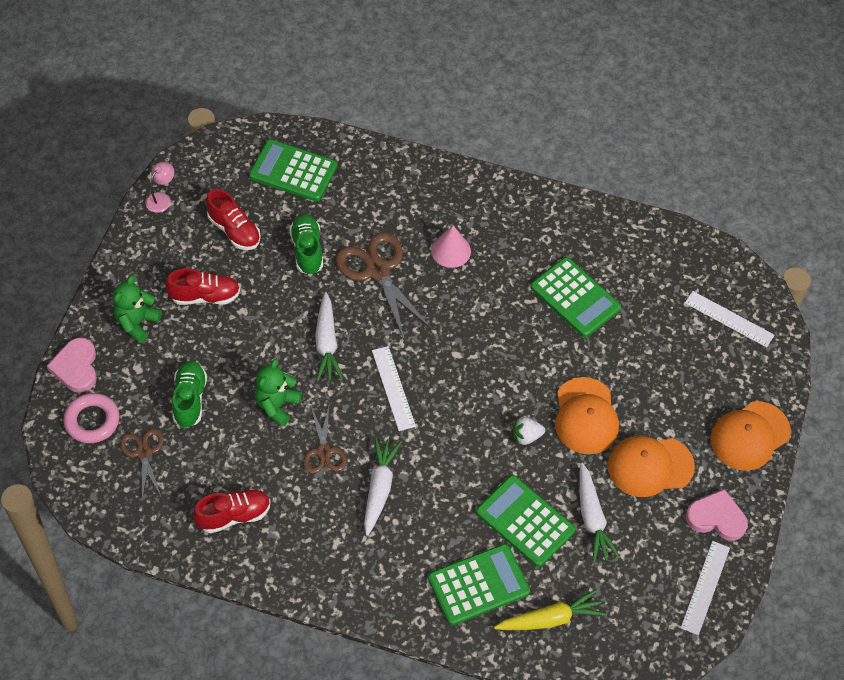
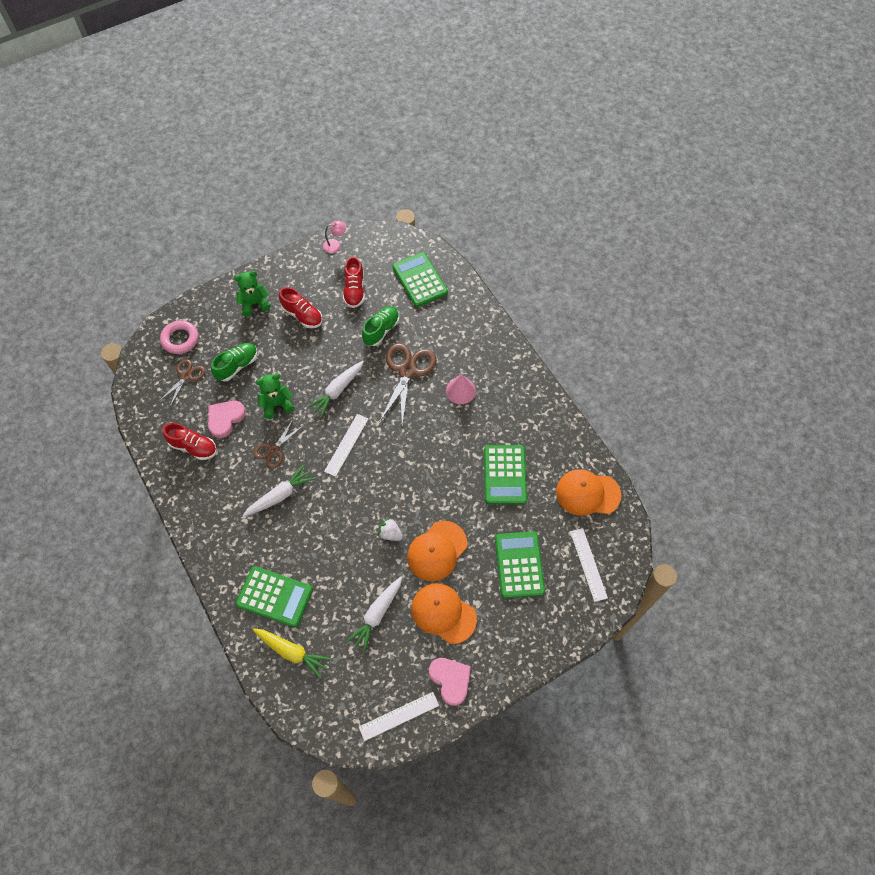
camera: 45 degrees right, 5 degrees up
pink heart [47,338,97,393] -> pink heart moved to [208,400,246,438]
green calculator [476,475,575,567] -> green calculator moved to [495,531,545,599]
orange cap [710,401,791,471] -> orange cap moved to [556,469,621,516]

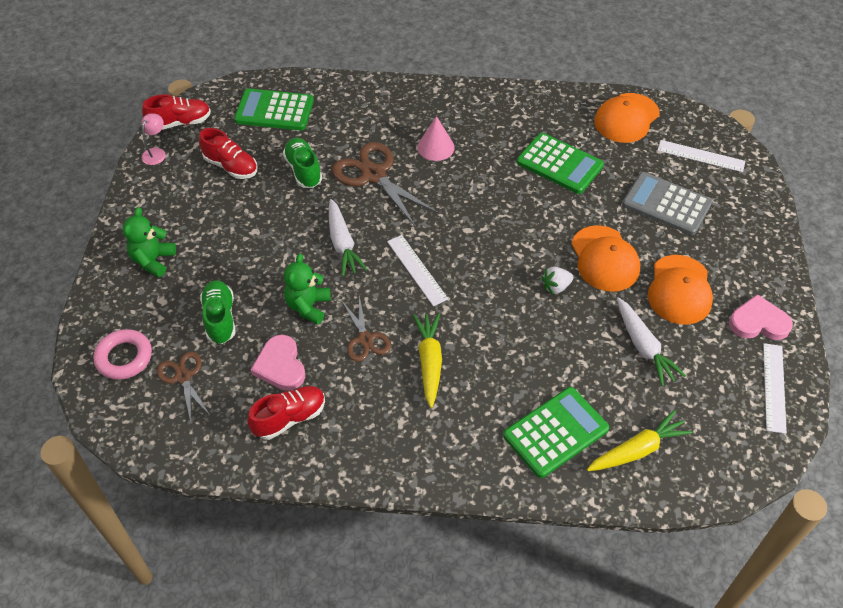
camera: 55 degrees left, 10 degrees down
white carrot [243,464,315,517] -> yellow carrot [413,313,442,408]
red shoe [279,287,322,328] -> red shoe moved to [142,94,211,130]
orange cap [411,583,477,644] -> orange cap turned 60 degrees counterclockwise [648,255,713,325]
green calculator [495,531,545,599] -> grey calculator [622,172,712,235]

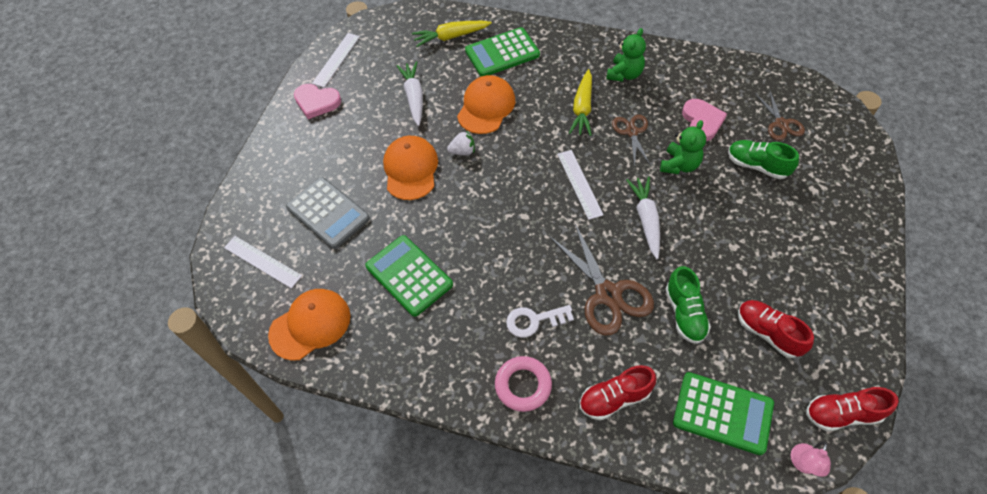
camera: 165 degrees left, 5 degrees up
pink ring [93,329,152,380] -> pink ring moved to [495,356,552,412]
green teddy bear [123,207,176,277] -> green teddy bear moved to [606,28,646,82]
pink lamp [141,113,166,165] -> pink lamp moved to [791,442,831,477]
green shoe [200,280,235,344] -> green shoe turned 120 degrees clockwise [728,140,799,179]
red shoe [247,386,325,440] -> red shoe moved to [580,365,657,421]
pink cone [417,116,455,161] -> white key [506,305,574,337]
orange cap [648,255,713,325] -> orange cap moved to [457,75,515,134]

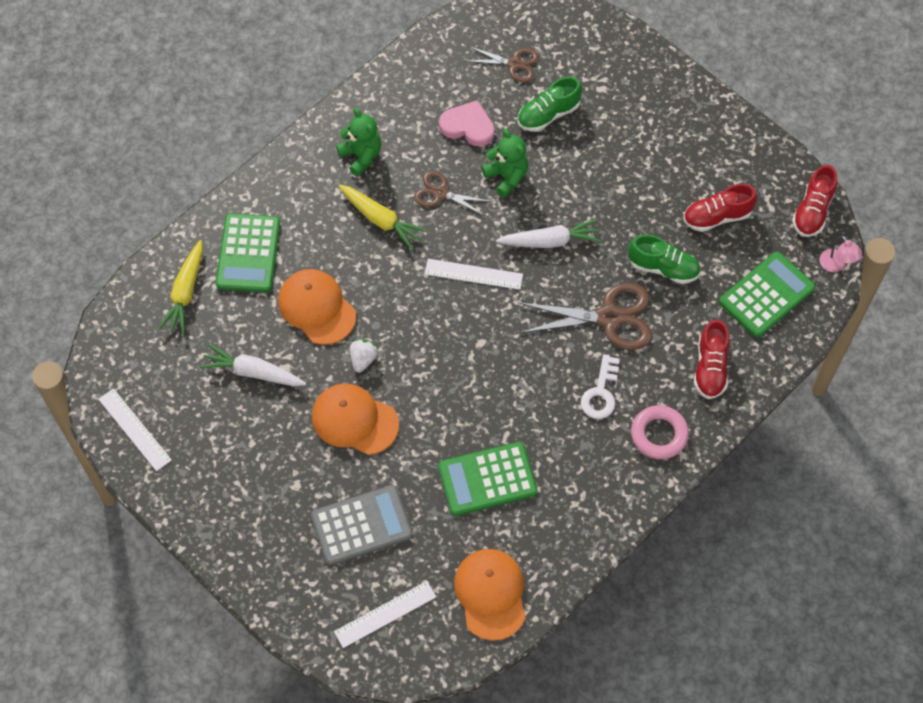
camera: 65 degrees left, 5 degrees up
pink heart [294,84,341,119] -> none
white carrot [626,177,660,259] -> white carrot turned 150 degrees clockwise [496,219,602,248]

